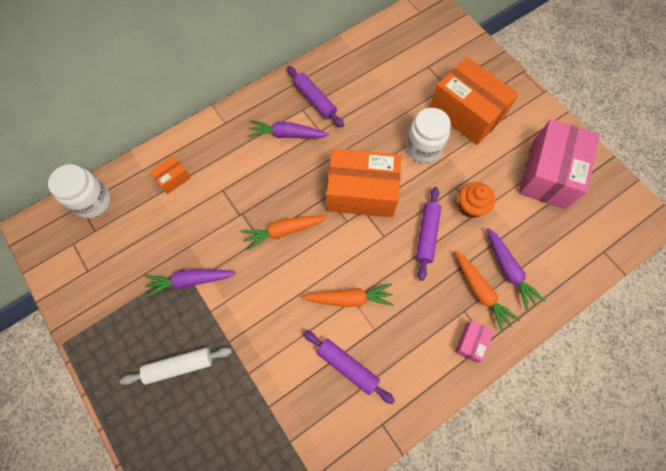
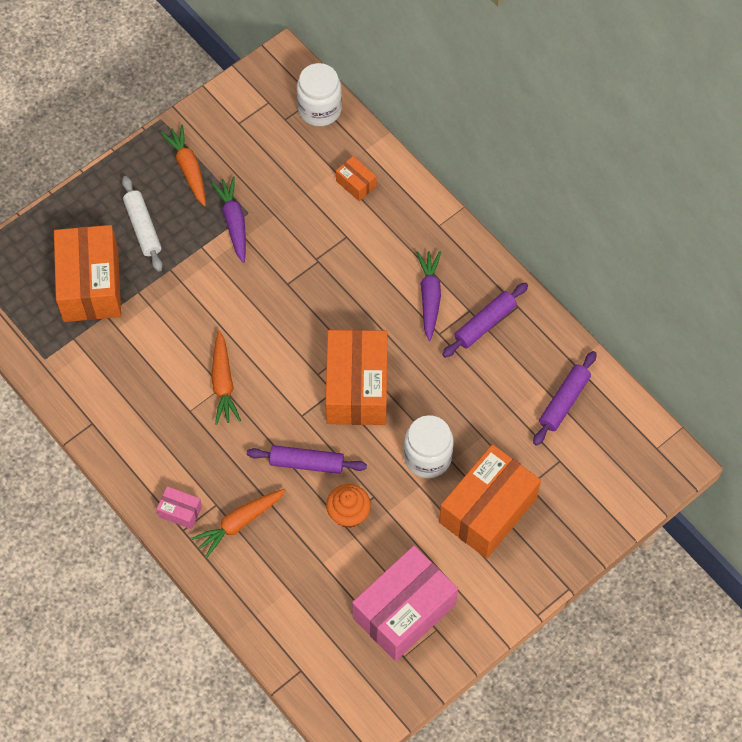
camera: 85 degrees right, 5 degrees down
orange carrot [242,216,328,251] -> orange carrot moved to [160,125,206,206]
purple rolling pin [303,330,395,404] -> purple rolling pin moved to [533,351,597,446]
purple carrot [487,228,545,311] -> none
pink box [519,119,600,209] -> pink box turned 60 degrees counterclockwise [352,546,458,661]
none -> orange box [54,225,121,322]

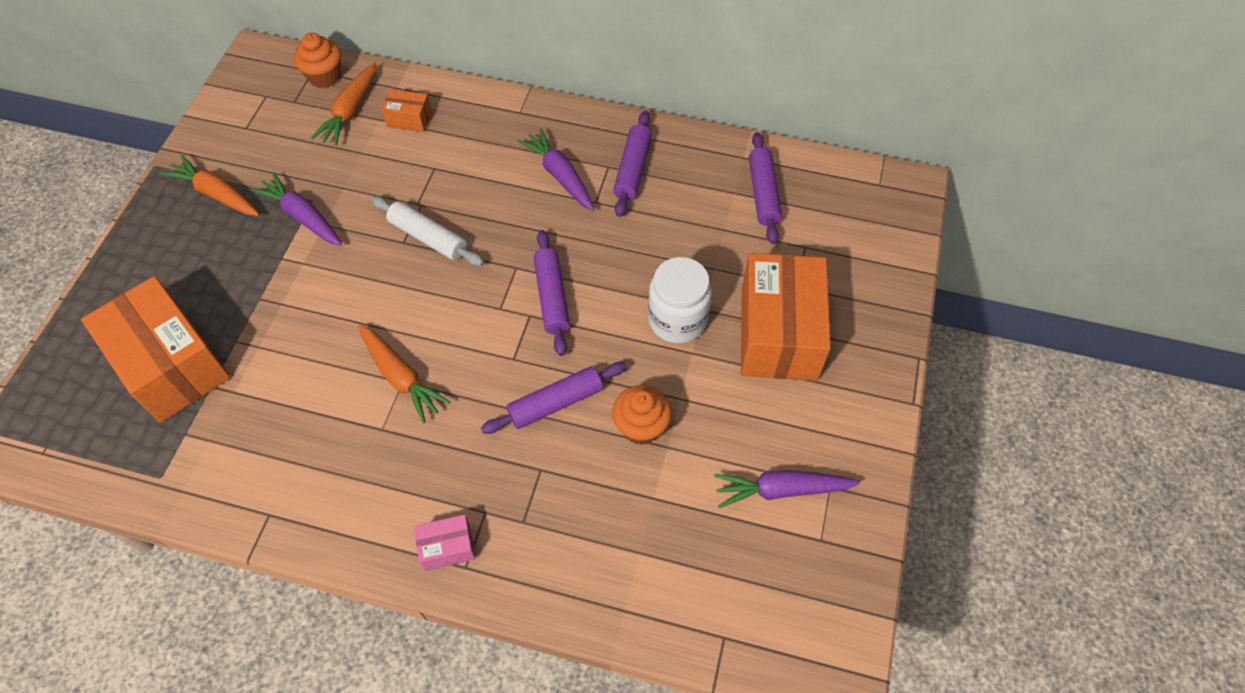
camera: 35 degrees left, 5 degrees down
white rolling pin [122,176,163,272] -> white rolling pin moved to [371,196,484,266]
orange carrot [191,489,286,558] -> orange carrot moved to [311,62,376,146]
white jar [297,63,342,126] -> orange cupcake [294,33,341,88]
orange box [325,330,387,425] -> purple rolling pin [534,230,570,356]
pink box [352,546,458,661] -> purple carrot [714,470,860,508]

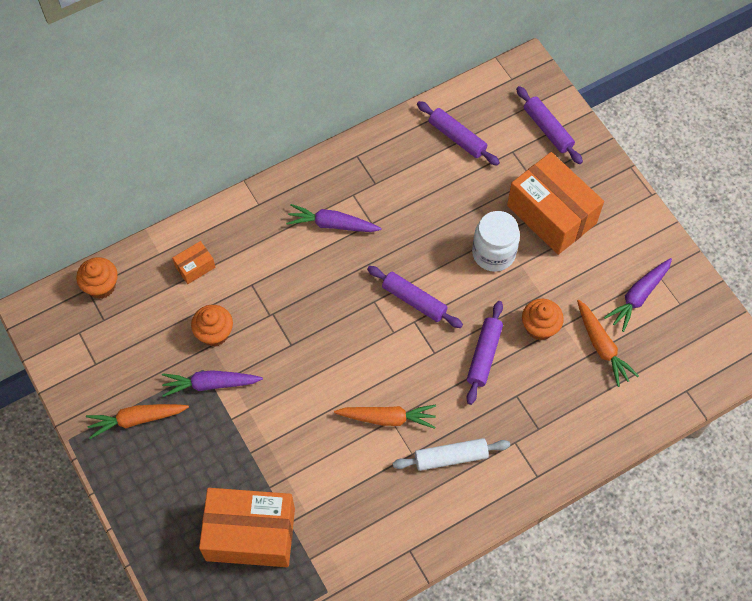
camera: 45 degrees left, 5 degrees up
orange carrot [311,62,376,146] -> orange carrot moved to [577,300,639,387]
white rolling pin [371,196,484,266] -> white rolling pin moved to [393,438,510,471]
pink box [414,515,476,571] -> none
purple rolling pin [613,111,652,217] -> purple rolling pin moved to [516,86,583,164]
none -> orange cupcake [191,305,233,346]

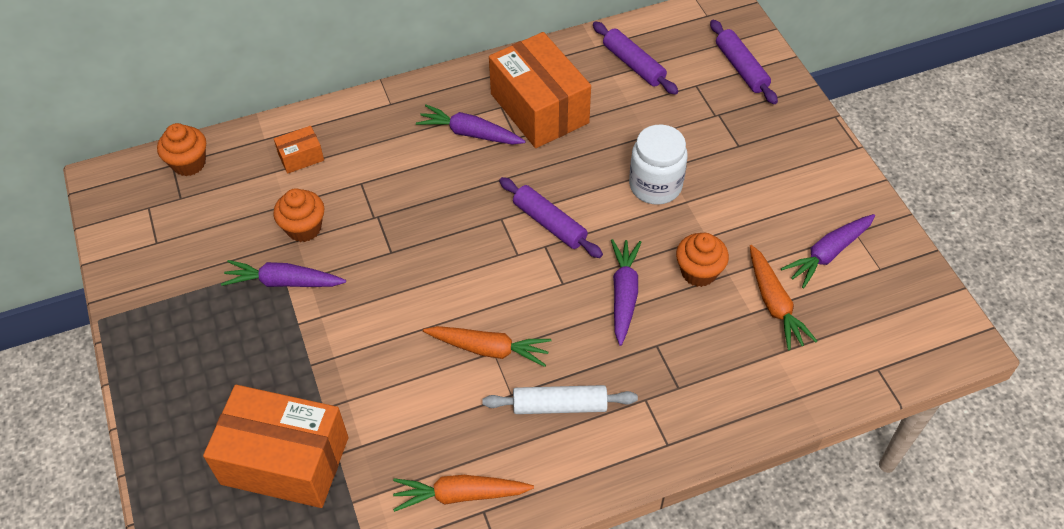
camera: 10 degrees right, 10 degrees down
orange carrot [86,404,189,439] -> orange carrot moved to [393,475,534,512]
purple rolling pin [466,301,503,405] -> purple carrot [611,239,641,346]
orange box [507,152,604,255] -> orange box moved to [489,32,591,148]

